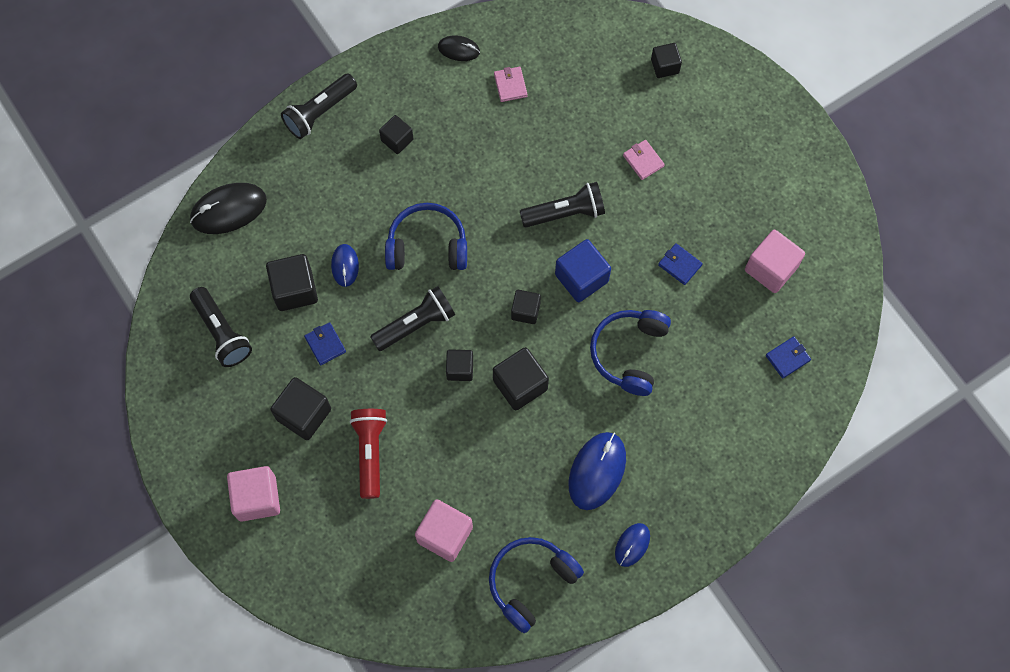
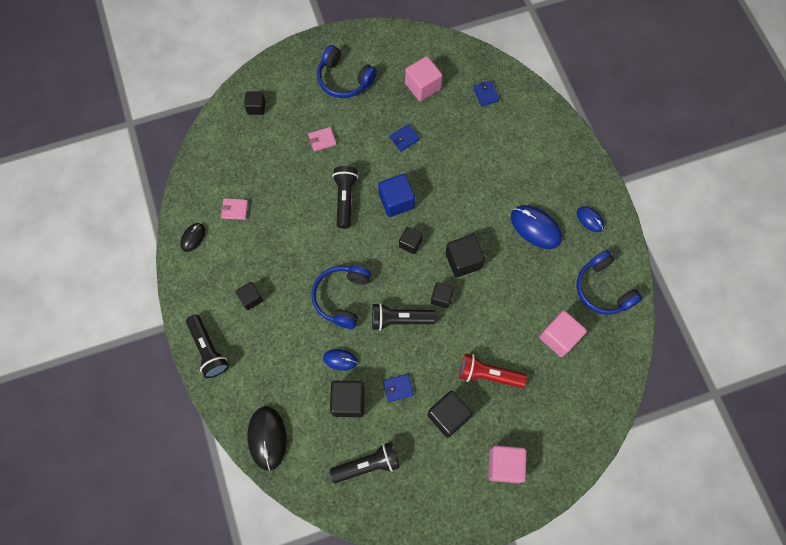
camera: 75 degrees left, 0 degrees up
black flashlight [370,286,455,351] -> black flashlight turned 75 degrees counterclockwise [372,303,436,331]
blue headphones [590,310,671,396] -> blue headphones moved to [317,45,377,98]

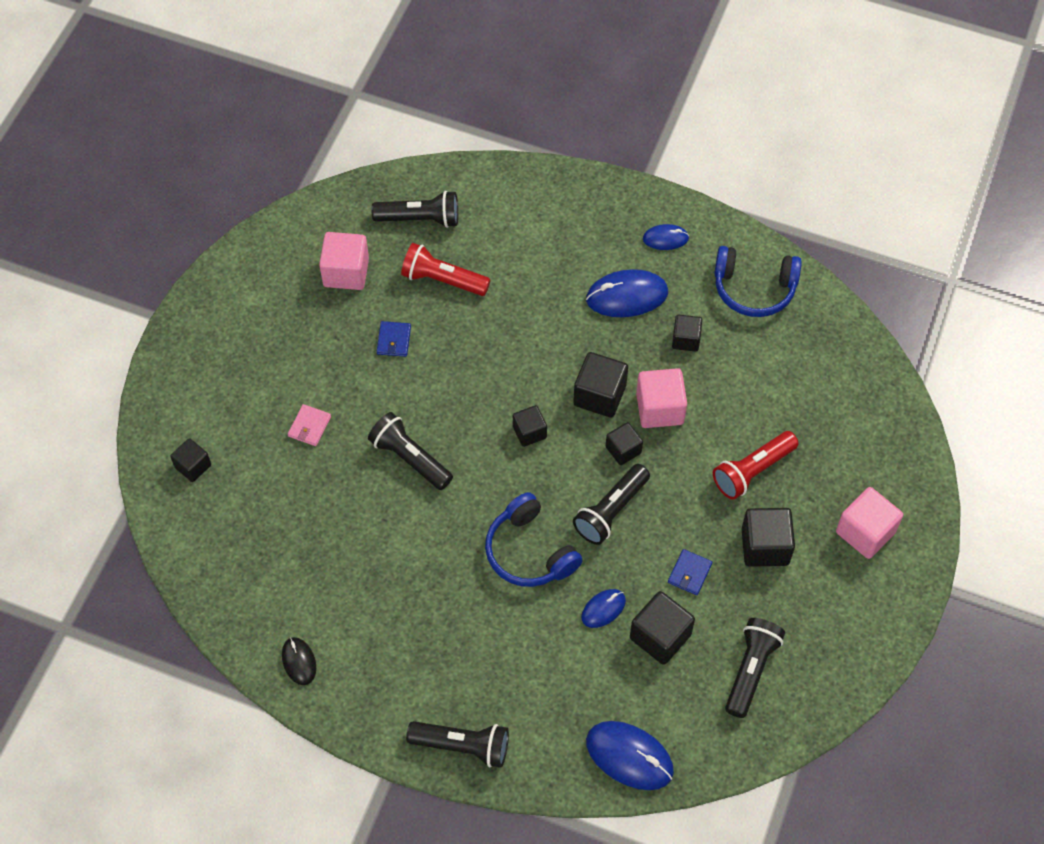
camera: 50 degrees left, 10 degrees down
pink wallet [221,198,248,220] -> none
black cube [236,282,263,310] -> black cube moved to [672,315,702,352]
black mouse [247,406,287,471] -> blue mouse [586,721,674,790]
blue headphones [317,45,377,98] -> none
blue cube [378,174,415,217] -> none
blue wallet [473,81,500,107] -> black flashlight [371,191,458,228]
pink cube [539,310,587,357] -> pink cube moved to [636,368,687,428]
none -> red flashlight [401,243,491,296]

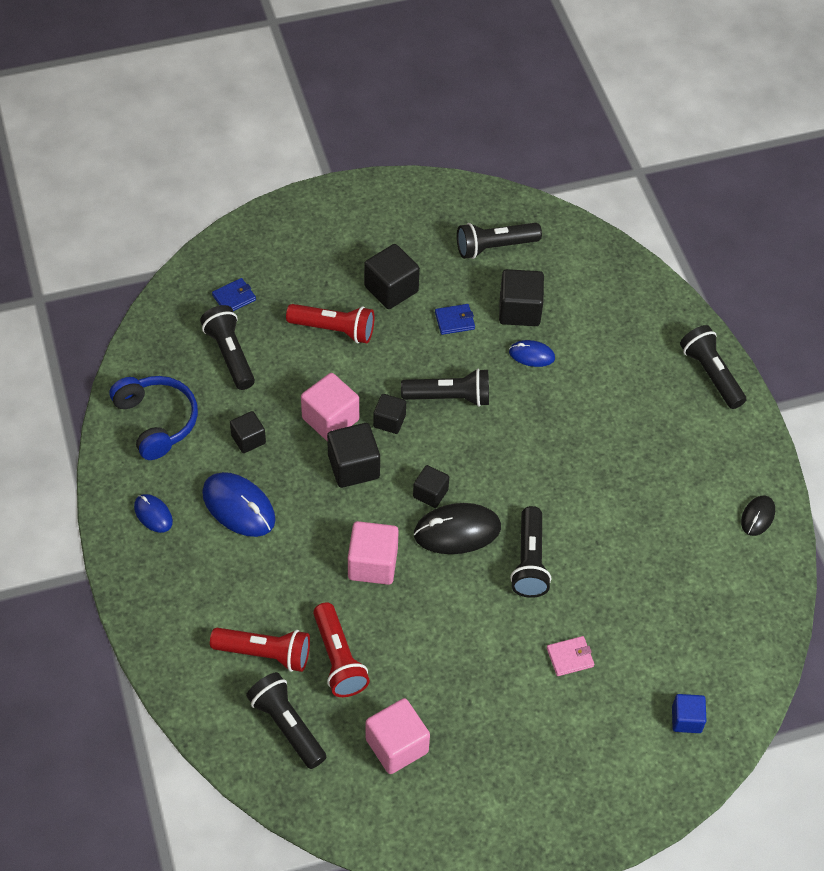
camera: 130 degrees left, 5 degrees down
black cube [170,438,211,482] -> blue cube [672,694,706,733]
blue wallet [377,321,411,357] -> blue wallet moved to [212,278,256,311]
blue headphones [485,492,583,587] -> none
blue mouse [586,721,674,790] -> none
pink cube [836,487,903,559] -> pink cube moved to [348,521,399,585]
none -> black flashlight [200,305,255,390]
none -> red flashlight [210,628,310,672]
none -> black mouse [414,503,501,554]

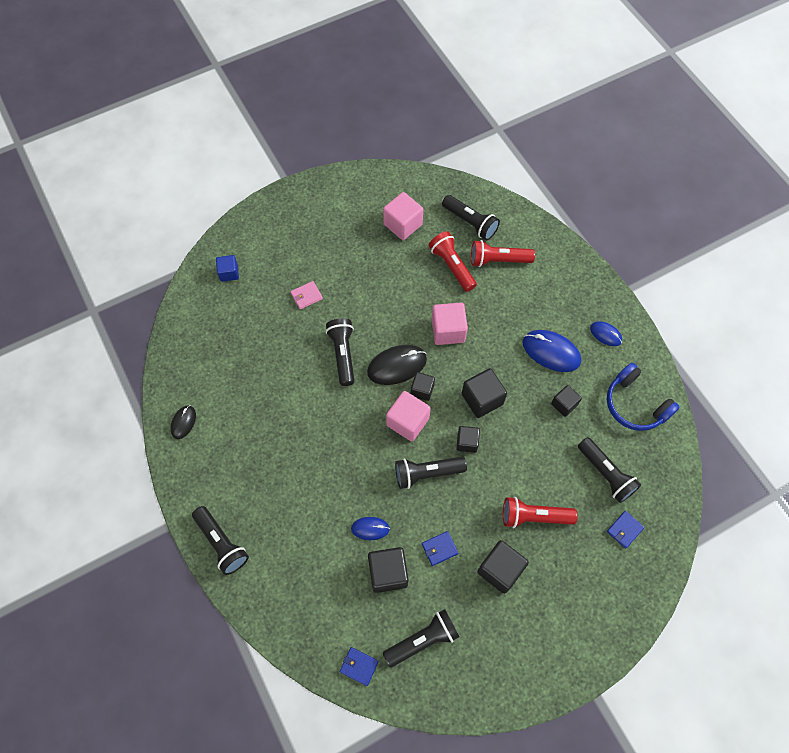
camera: 170 degrees right, 10 degrees up
pink cube [301,373,359,441] -> pink cube moved to [386,391,431,442]
none -> blue wallet [340,647,379,686]

